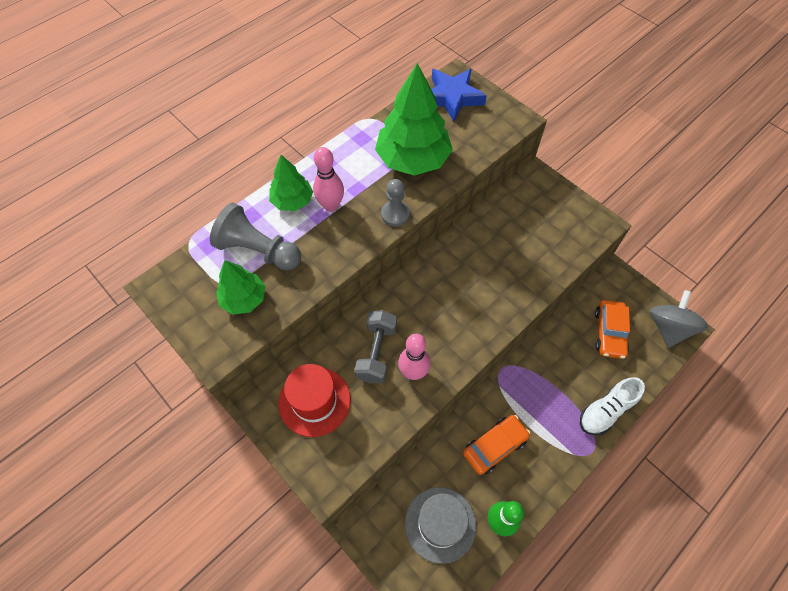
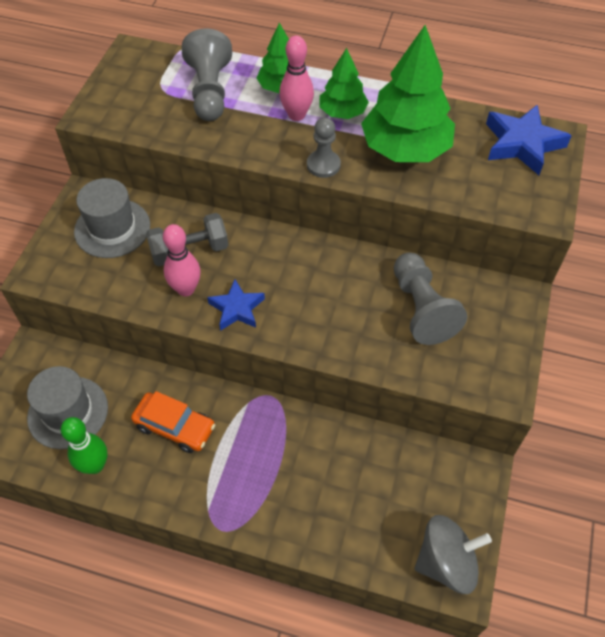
camera: 60 degrees right, 5 degrees down
green tree [216,260,265,315] -> green tree moved to [319,48,369,119]
red hat [279,364,351,437] -> grey hat [74,178,150,258]
white shoe [580,377,645,435] -> none
orange car [595,300,630,359] -> none
none -> blue star [207,279,265,331]
none -> grey pawn [394,253,468,345]

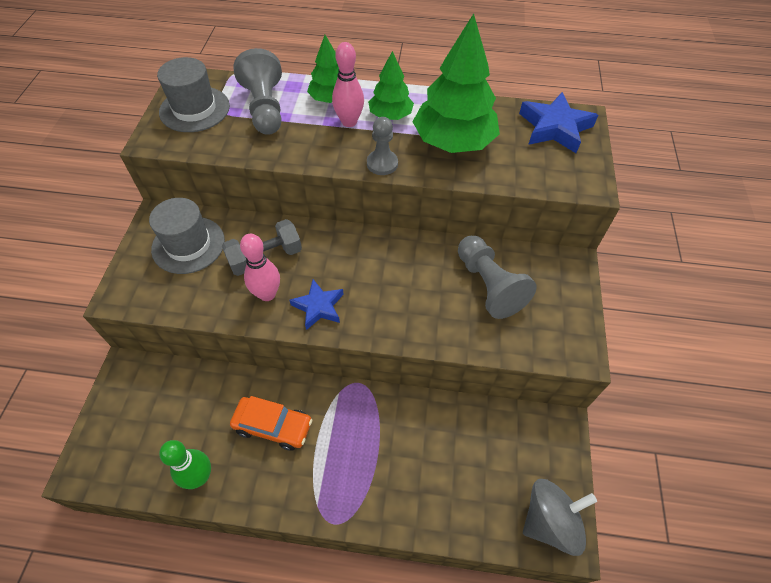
camera: 10 degrees left, 0 degrees up
grey hat [27,366,108,449] -> grey hat moved to [157,57,230,132]

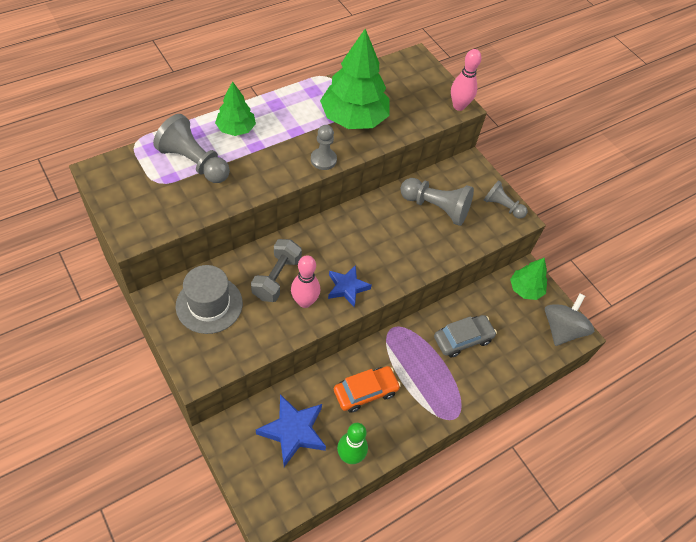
camera: 45 degrees left, 0 degrees up
grey hat [157,57,230,132] -> none
pink bowling pin [332,42,364,127] -> pink bowling pin moved to [451,49,481,111]
green tree [368,51,414,120] -> green tree moved to [510,258,547,300]
blue star [519,92,598,153] -> blue star moved to [256,394,326,467]
none -> grey car [434,315,497,358]
none -> grey pawn [484,180,528,219]

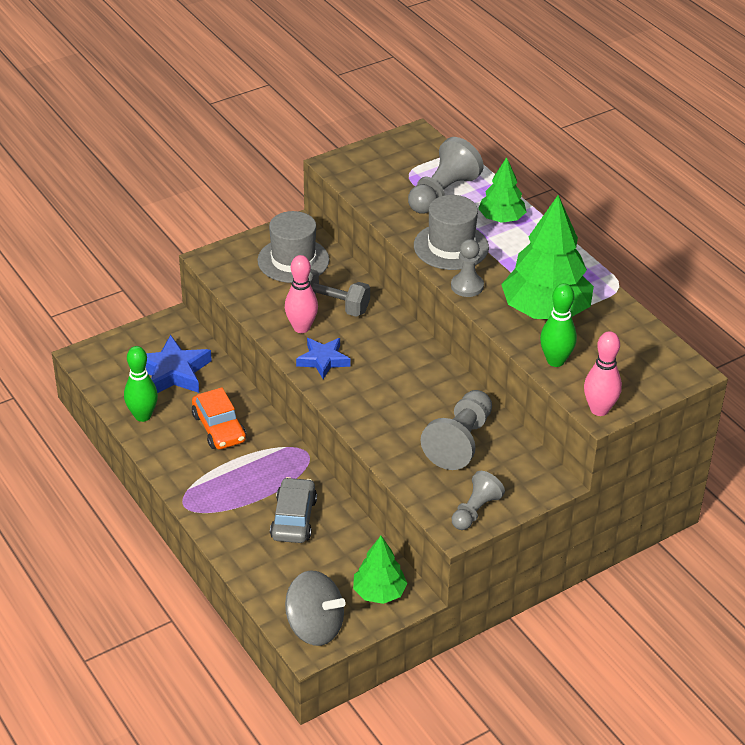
camera: 95 degrees right, 15 degrees down
grey car [434,315,497,358] -> grey car turned 150 degrees counterclockwise [270,477,317,543]
none -> grey hat [414,195,489,270]
none -> green bowling pin [540,283,577,367]

